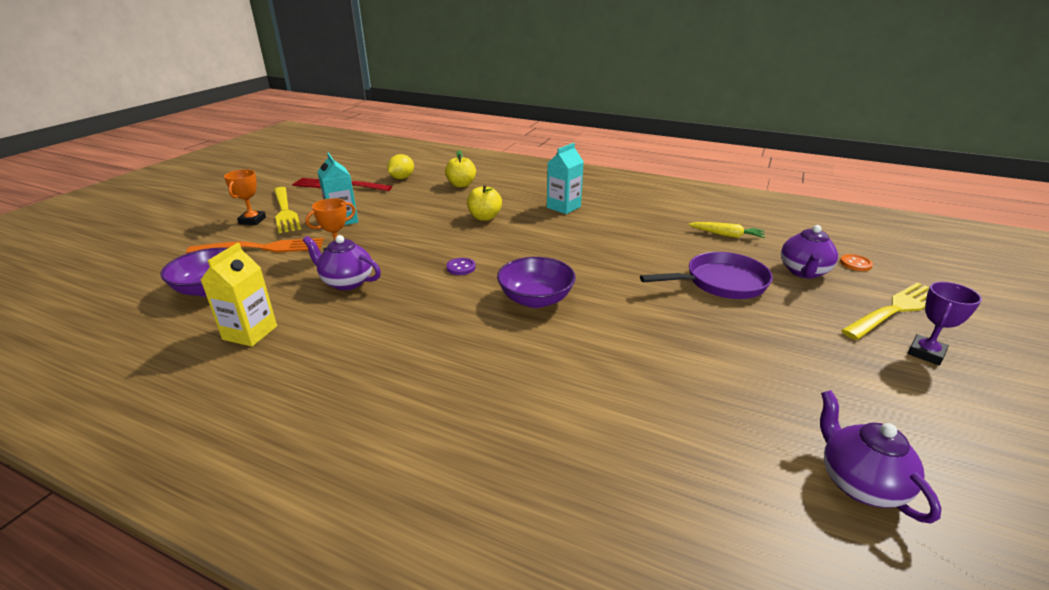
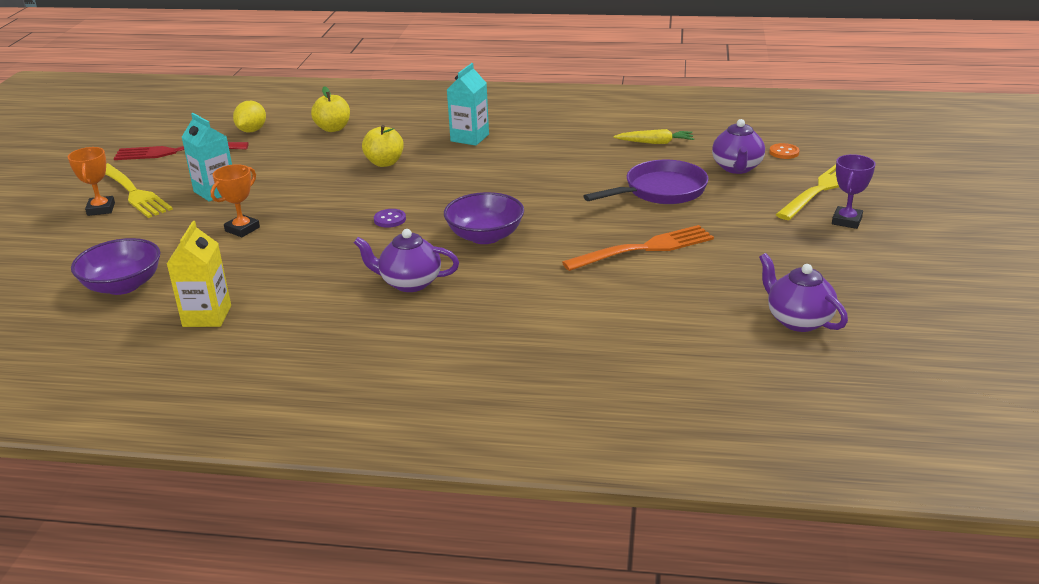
camera: 15 degrees left, 0 degrees up
orange fork [186,238,324,254] -> orange fork moved to [562,225,714,271]
purple teapot [303,235,381,290] -> purple teapot moved to [354,229,459,292]

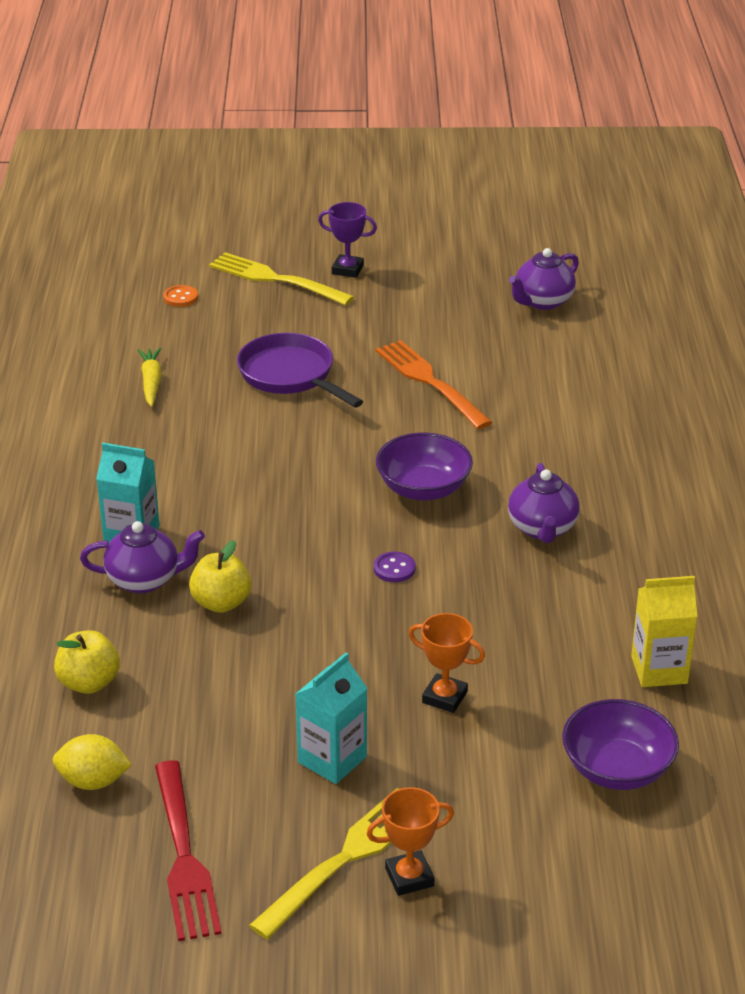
camera: 100 degrees left, 5 degrees up
purple teapot [712,119,765,174] -> purple teapot moved to [80,521,205,593]

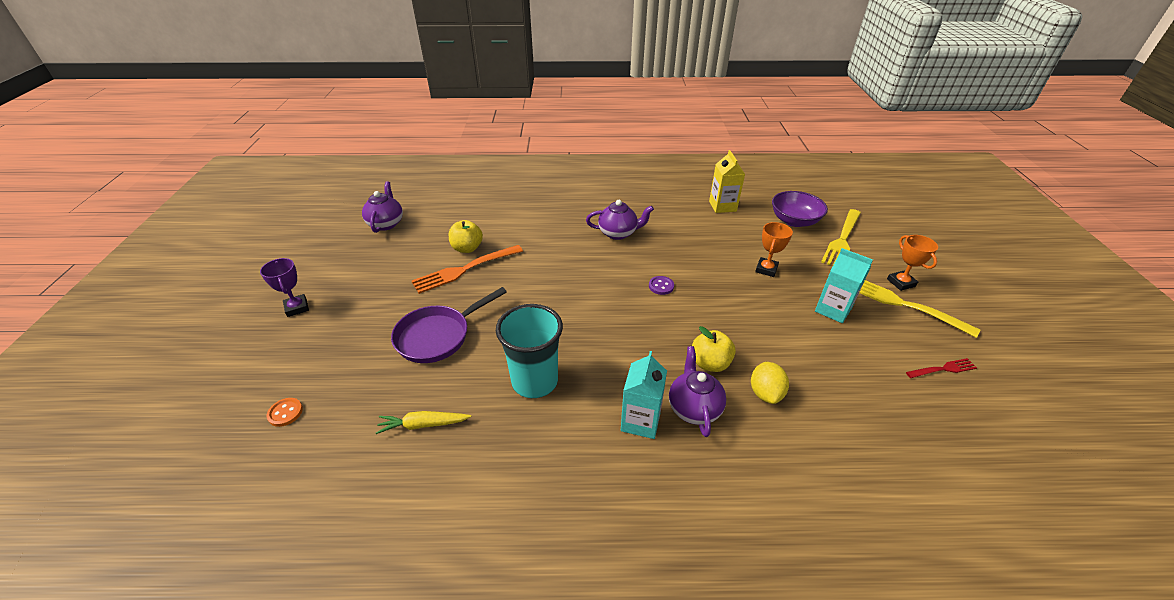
camera: 90 degrees left, 5 degrees up
yellow lemon [53,734,132,790] -> yellow lemon moved to [751,362,789,404]
yellow apple [54,630,120,694] -> yellow apple moved to [449,220,483,253]
red fork [155,760,222,941] -> red fork [906,358,977,378], size x0.53
yellow fork [209,252,354,306] -> yellow fork moved to [821,209,861,265]
purple trophy [318,202,377,278] -> purple trophy turned 45 degrees counterclockwise [260,258,309,317]
purple bowl [376,433,473,501] -> none
purple teapot [509,248,579,310] -> purple teapot turned 135 degrees counterclockwise [362,181,403,233]
none -> turquoise cup [496,304,563,398]

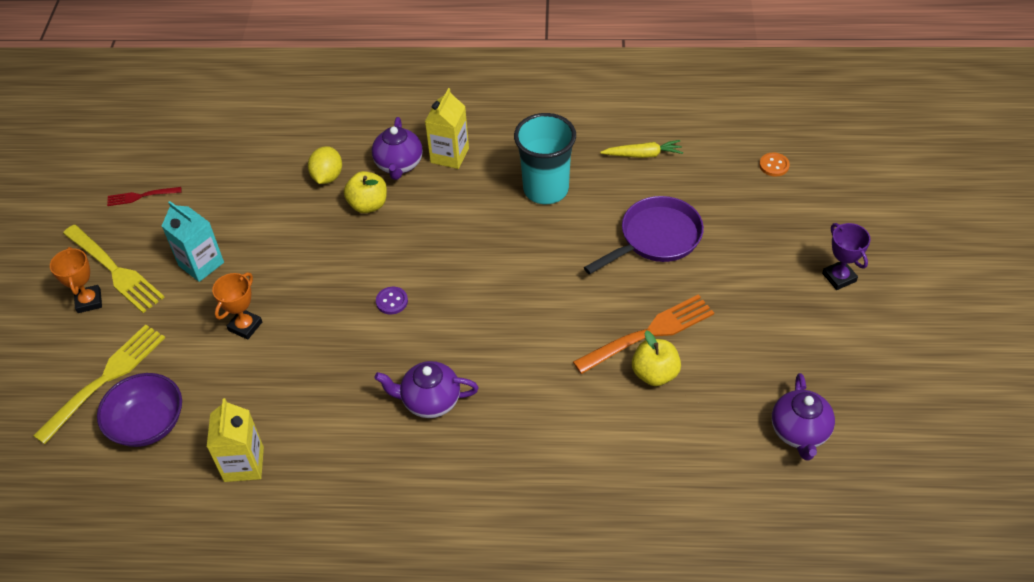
camera: 175 degrees left, 10 degrees up
turquoise carton [621,351,667,439] -> yellow carton [425,88,469,169]

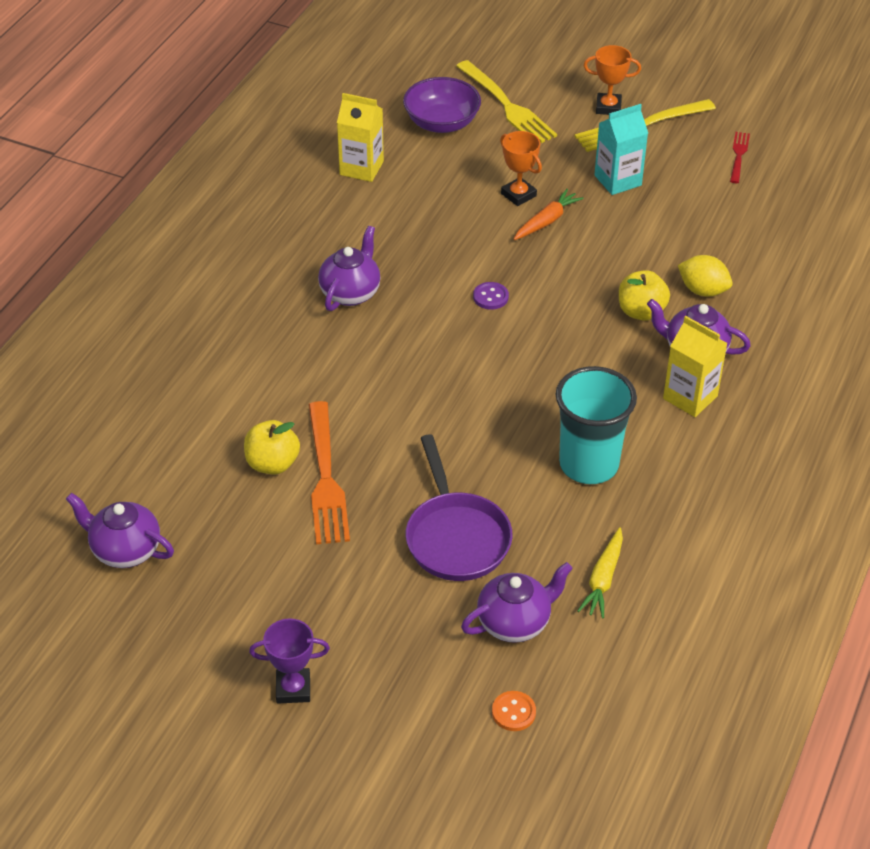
camera: 110 degrees right, 5 degrees down
none -> purple teapot [461,562,573,643]
none -> orange carrot [514,189,584,240]

